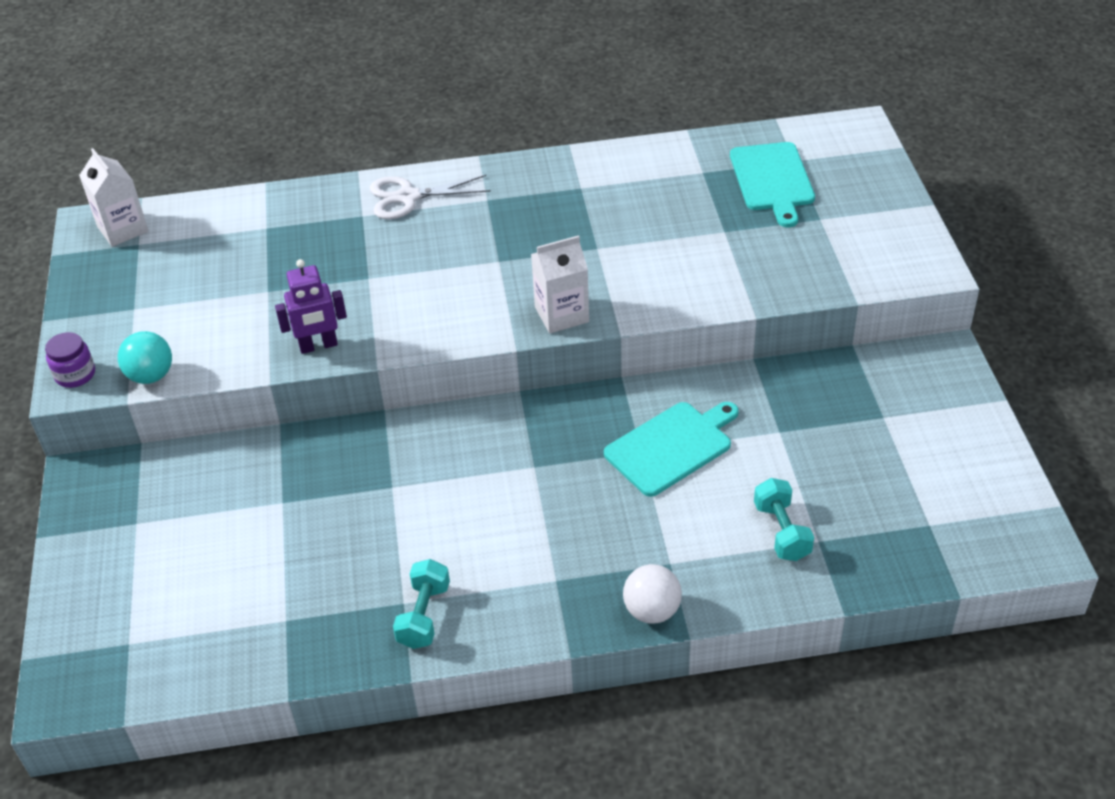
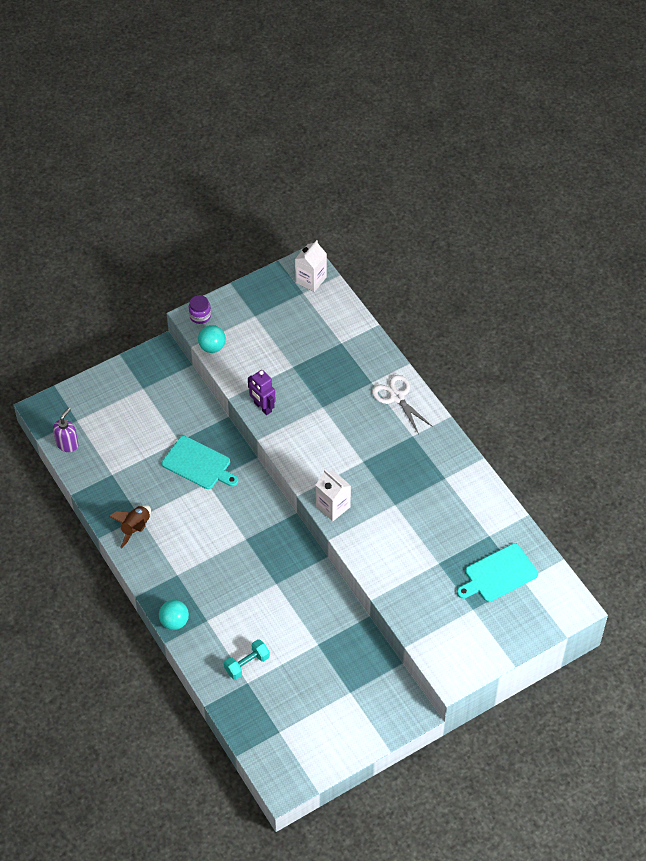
camera: 65 degrees right, 10 degrees up
turquoise dumbbell [393,559,450,649] -> brown rocket [109,505,151,548]
turquoise cutting board [604,402,739,497] -> turquoise cutting board moved to [162,436,238,489]
white ball [623,564,682,624] -> turquoise ball [159,600,189,630]
none -> purple soap dispenser [53,408,79,452]

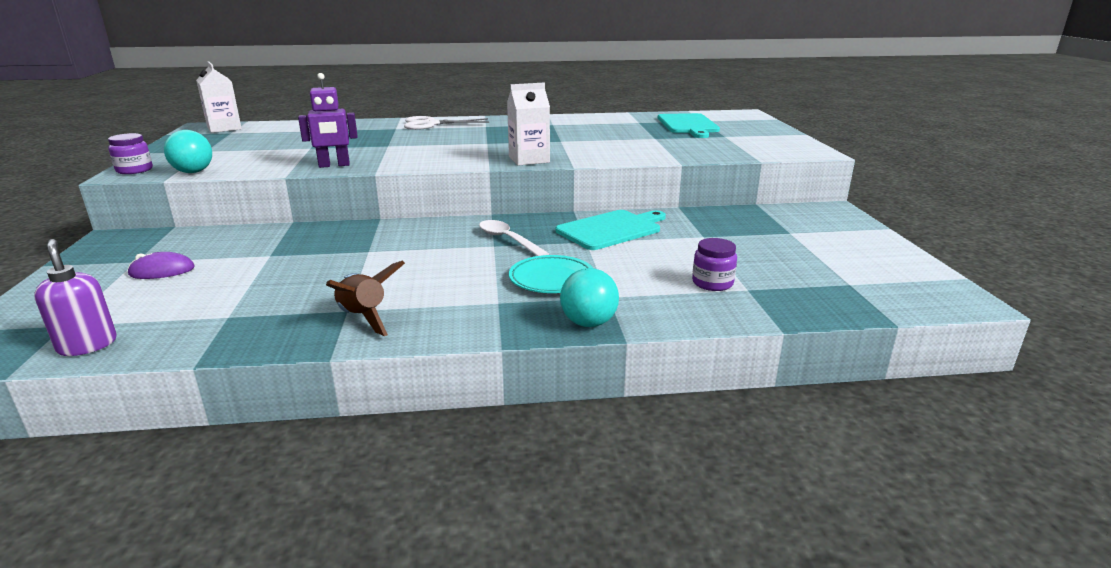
camera: 65 degrees left, 30 degrees down
turquoise cutting board [162,436,238,489] -> turquoise cutting board moved to [556,210,666,250]
turquoise dumbbell [224,639,270,680] -> purple jar [692,238,737,291]
none -> purple mouse [127,252,195,279]
none -> white spoon [479,220,549,256]
none -> turquoise plate [509,255,593,293]

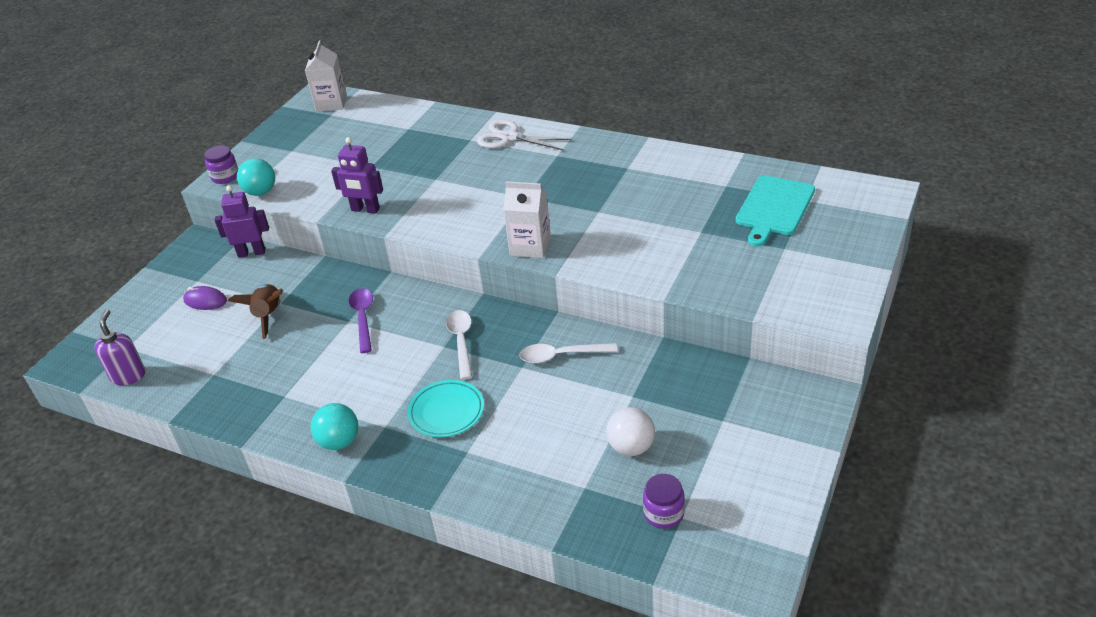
camera: 35 degrees right, 15 degrees up
brown rocket [326,260,405,336] -> brown rocket moved to [228,284,283,339]
turquoise cutting board [556,210,666,250] -> white spoon [519,343,617,363]
turquoise ball [560,268,619,327] -> turquoise ball moved to [311,403,358,450]
purple jar [692,238,737,291] -> purple jar moved to [643,474,685,529]
none -> purple robot [215,185,269,258]
none -> purple spoon [349,288,373,353]
none -> white ball [606,407,655,456]

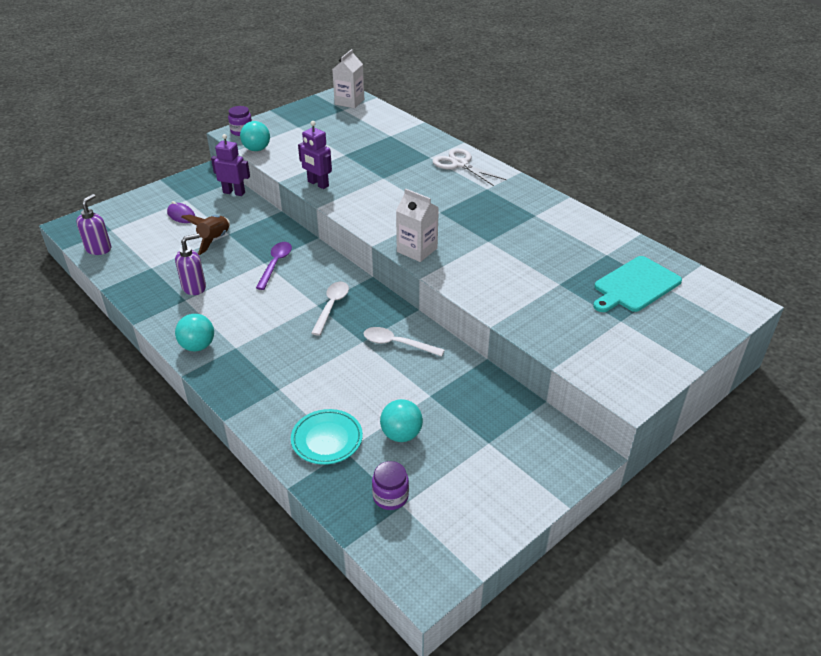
camera: 20 degrees right, 0 degrees up
turquoise plate [407,380,484,437] -> turquoise plate moved to [291,409,363,465]
white ball [606,407,655,456] -> turquoise ball [380,399,423,442]
none -> purple soap dispenser [175,234,206,295]

